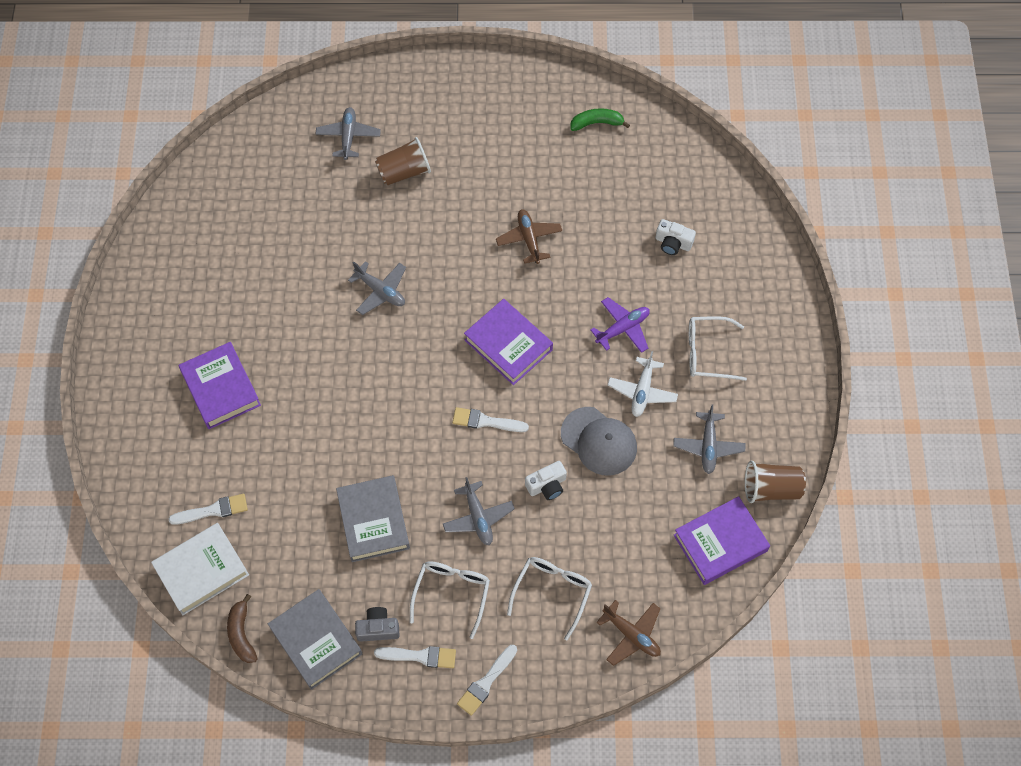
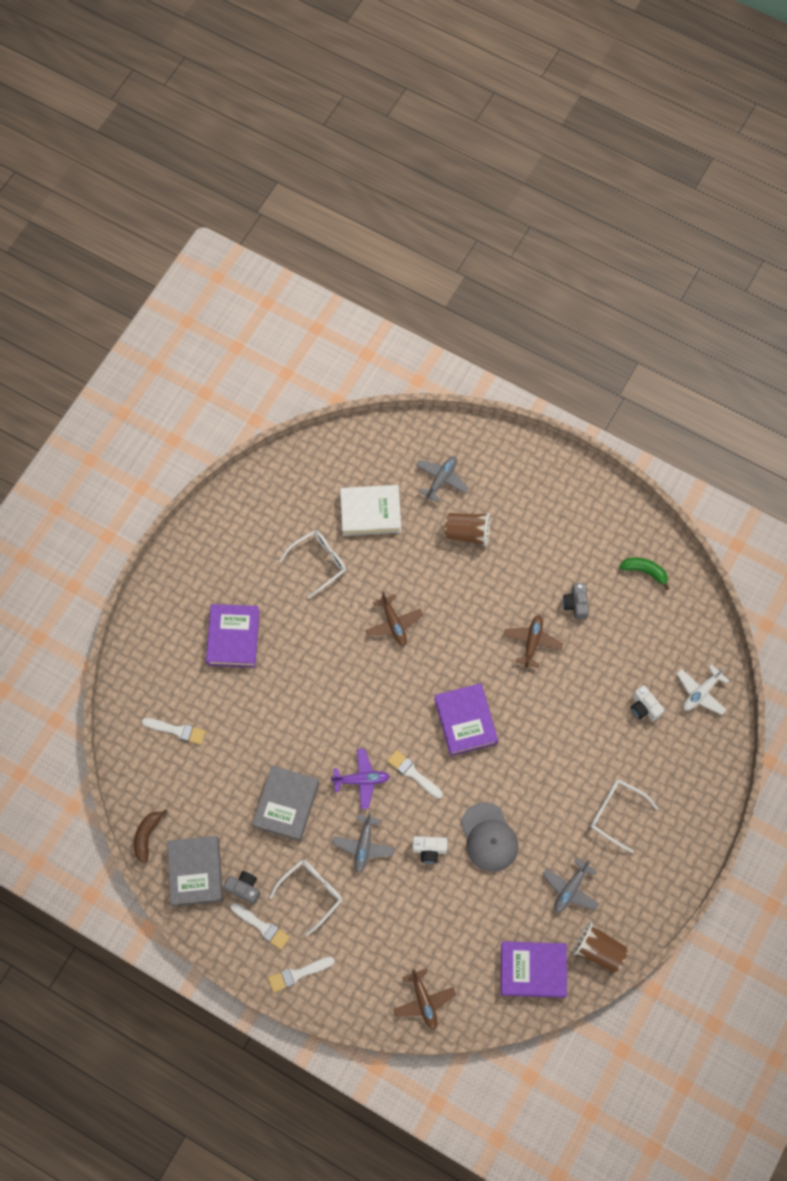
camera: 30 degrees right, 5 degrees up
white book [151,523,249,615] -> white book moved to [340,485,401,536]
grey plane [348,261,406,315] -> brown plane [366,592,423,646]
white glasses [507,557,592,640] -> white glasses moved to [279,530,346,599]
purple plane [591,297,650,353] -> purple plane moved to [331,749,390,809]
white plane [608,351,678,417] -> white plane moved to [677,664,729,715]
none -> grey camera [563,583,589,619]

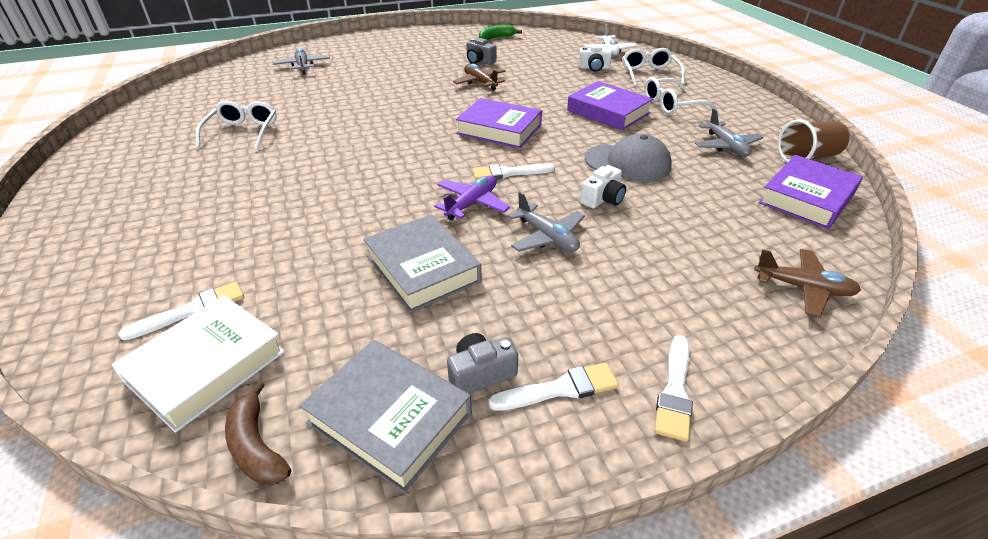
camera: 50 degrees left, 30 degrees down
purple book [206,604,260,668] -> purple book moved to [567,81,653,130]
white glasses [269,860,342,936] -> white glasses moved to [623,48,685,86]
white book [340,485,401,536] -> white book moved to [112,295,285,433]
brown plane [366,592,423,646] -> none
brown cup [445,513,490,546] -> none

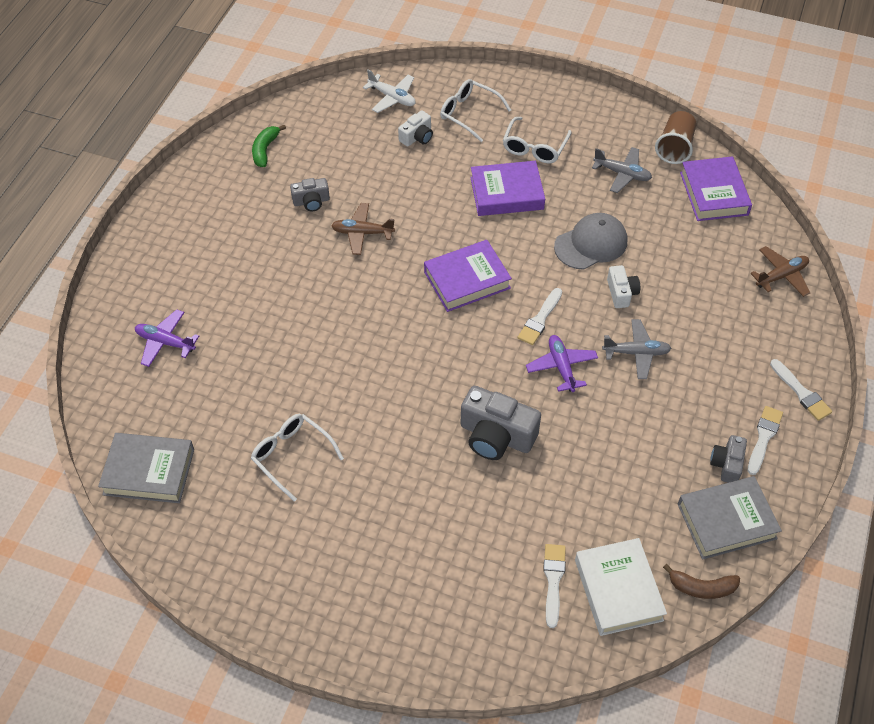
camera: 50 degrees left, 15 degrees up
grey plane [273,48,330,74] -> purple plane [135,309,199,367]
grey book [364,215,481,313] -> grey book moved to [98,433,194,503]
none -> grey camera [461,386,541,460]

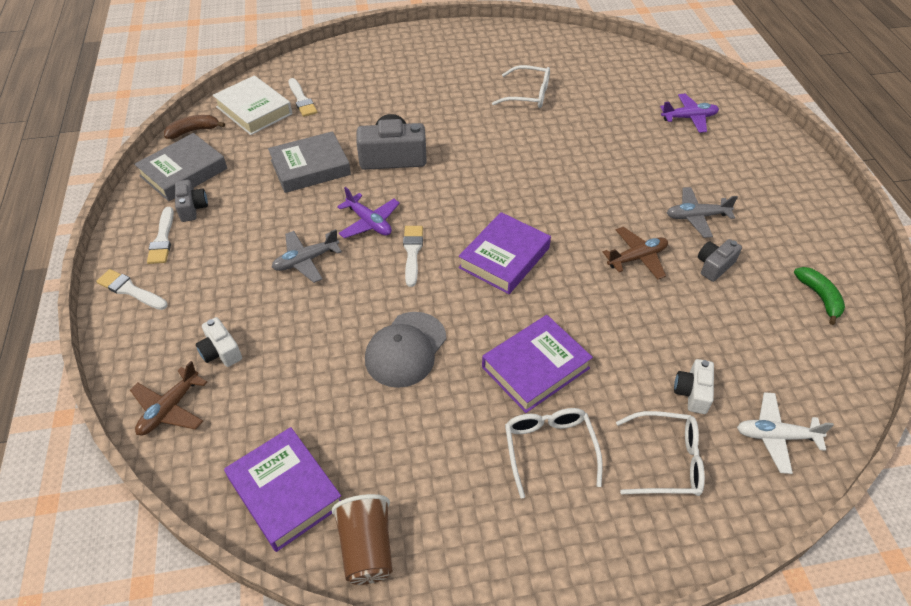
camera: 150 degrees right, 5 degrees down
grey book [98,433,194,503] -> grey book moved to [268,131,351,193]
grey plane [592,147,652,193] -> grey plane moved to [667,187,738,238]
white camera [607,265,640,308] -> white camera moved to [196,317,242,367]

